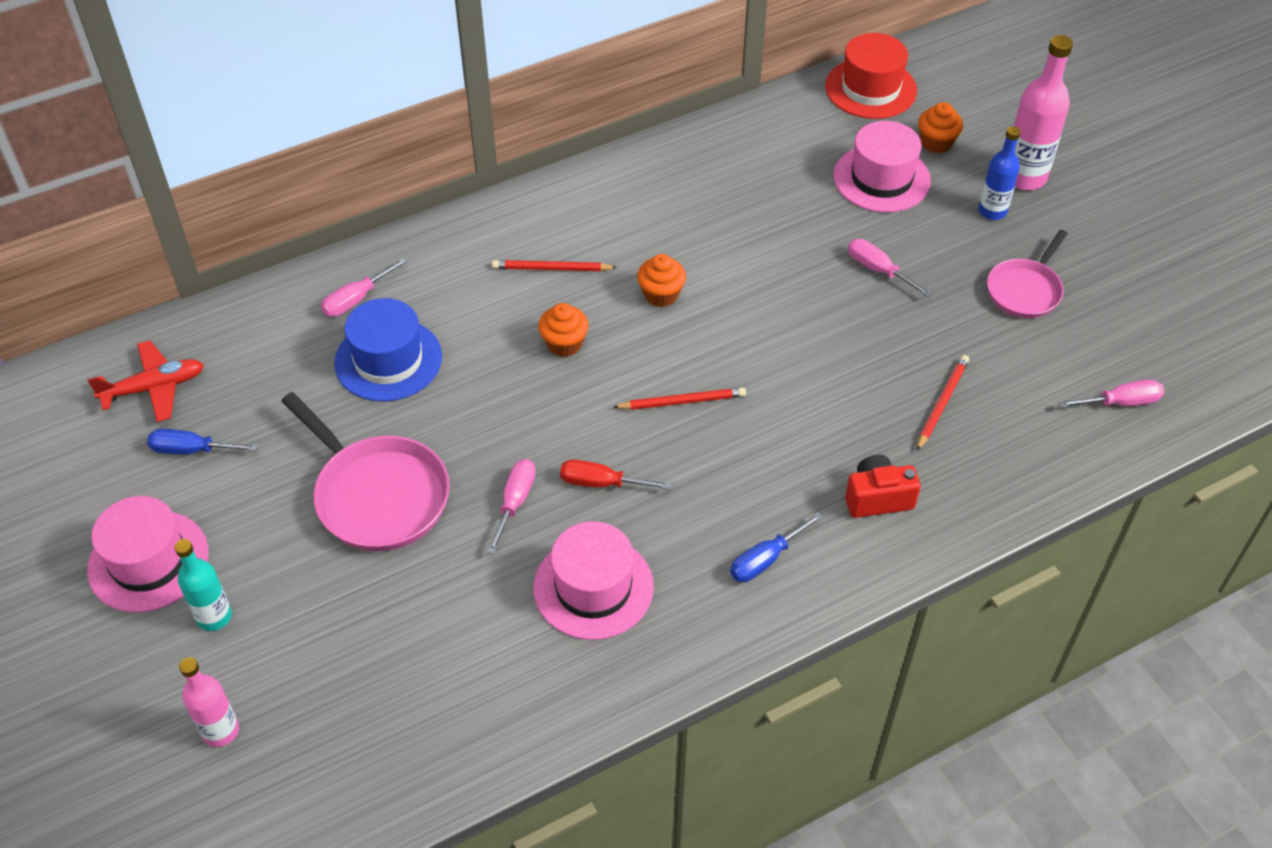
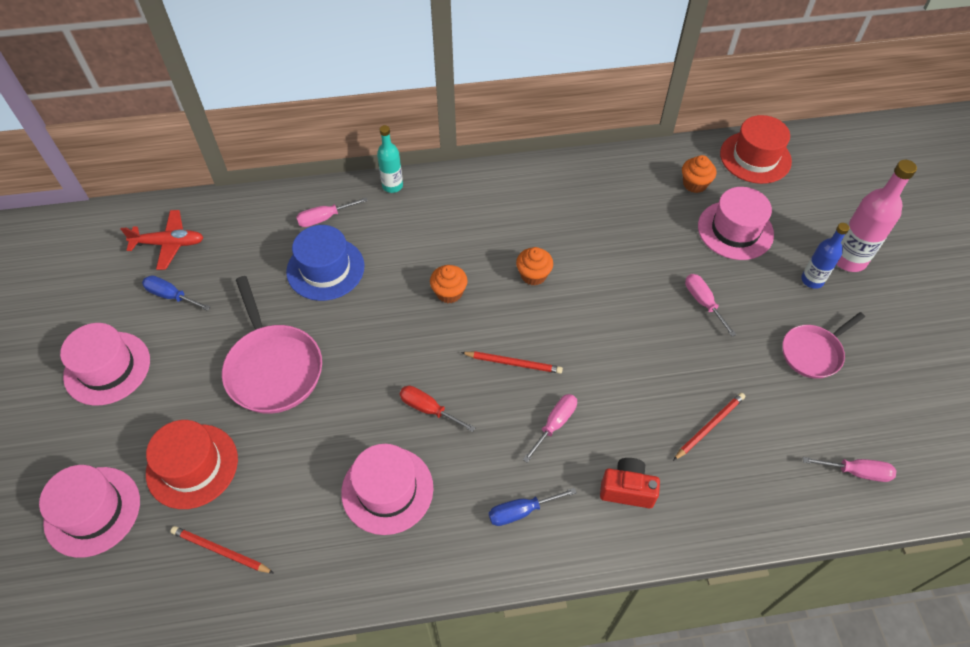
camera: 20 degrees right, 5 degrees up
turquoise bottle [174,539,232,631] -> turquoise bottle moved to [377,125,403,193]
pink bottle [179,657,239,747] -> pink hat [39,465,140,558]
pink screwdriver [487,459,536,554] -> pink screwdriver moved to [523,394,577,463]
red pencil [492,260,618,271] -> red pencil moved to [170,526,274,573]
orange cupcake [918,102,963,153] -> orange cupcake moved to [682,155,716,193]
none -> red hat [146,420,238,509]

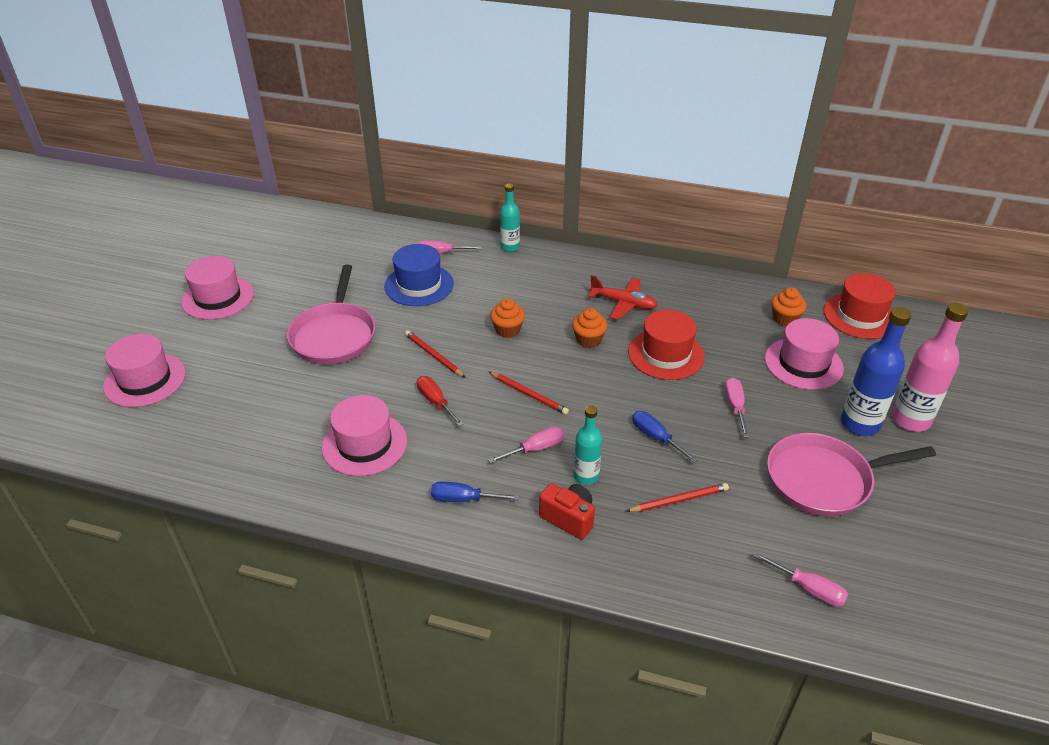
camera: 25 degrees right, 15 degrees down
red plane [121,210,204,270] -> red plane moved to [588,275,657,320]
blue screwdriver [142,275,211,311] -> blue screwdriver moved to [632,411,698,463]
red hat [146,420,238,509] -> red hat moved to [628,310,705,380]
red pencil [170,526,274,573] -> red pencil moved to [405,330,466,378]
pink pan [782,312,865,379] -> pink pan [767,433,936,517], size x1.60
blue bottle [801,223,849,289] -> blue bottle [841,307,911,436], size x1.61
none -> turquoise bottle [574,405,602,485]

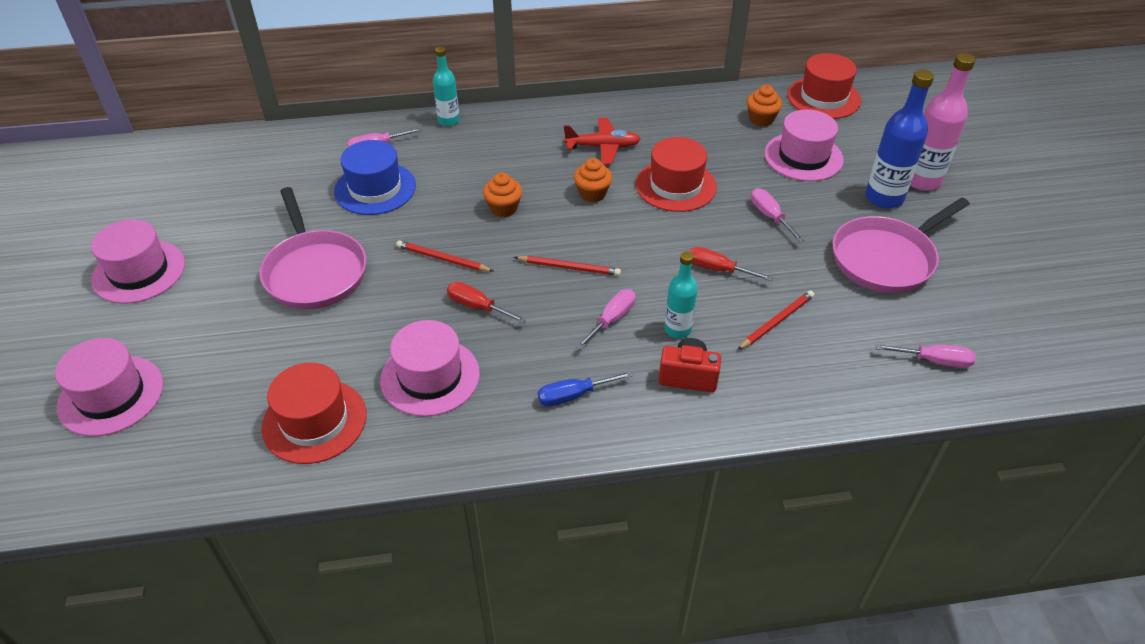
camera: 25 degrees left, 5 degrees up
blue screwdriver [632,411,698,463] -> red screwdriver [689,247,773,281]
none -> red hat [261,363,366,464]

